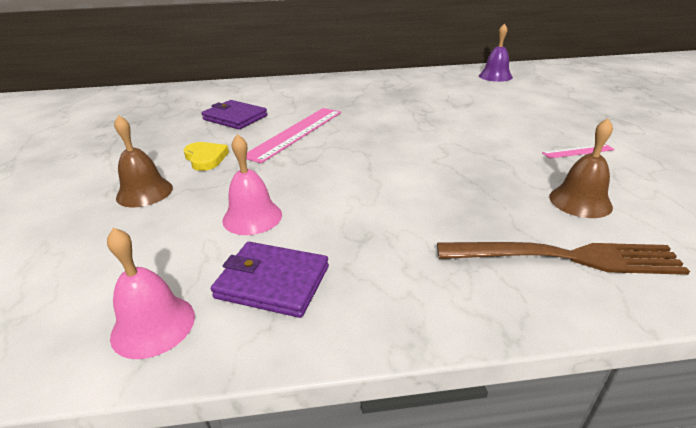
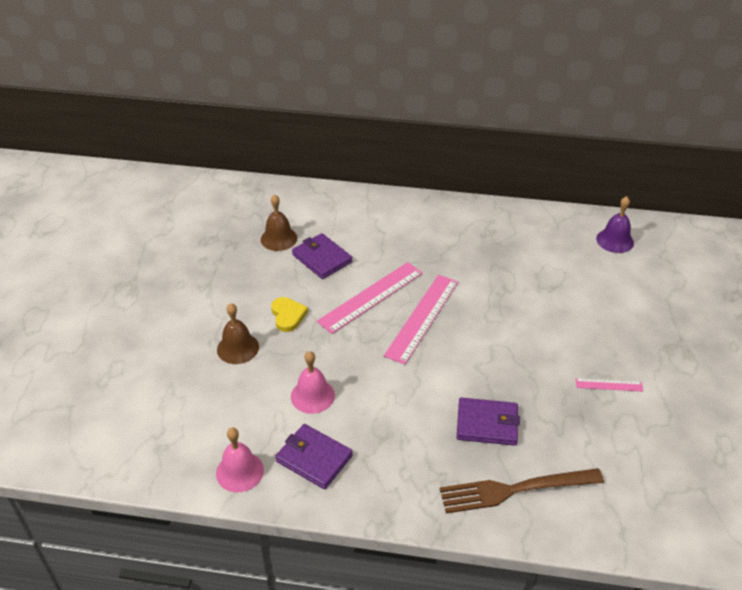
camera: 15 degrees right, 10 degrees up
brown fork [437,242,690,275] -> brown fork turned 150 degrees clockwise [440,468,604,513]
brown bell [549,118,613,218] -> brown bell moved to [261,194,297,251]
none -> pink ruler [384,275,458,365]
none -> purple wallet [457,398,520,446]

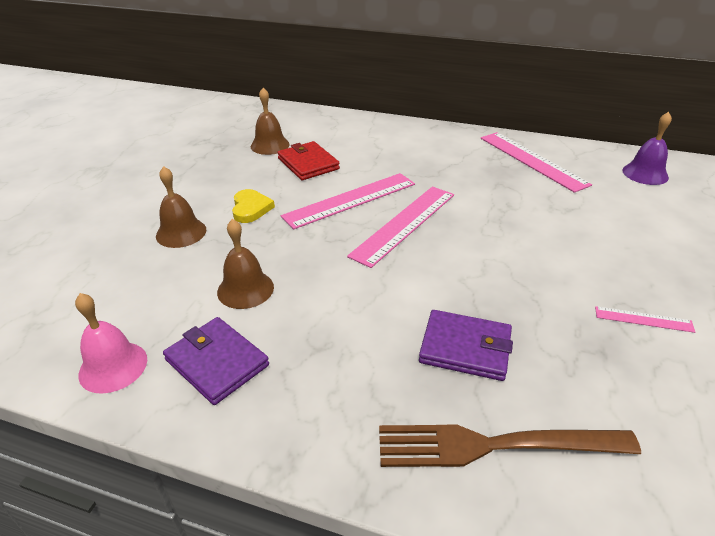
camera: 10 degrees right, 5 degrees down
pink bell [291,351,335,414] -> brown bell [217,219,274,309]
purple wallet [292,233,352,279] -> red wallet [277,141,340,180]
none -> pink ruler [481,132,592,193]

